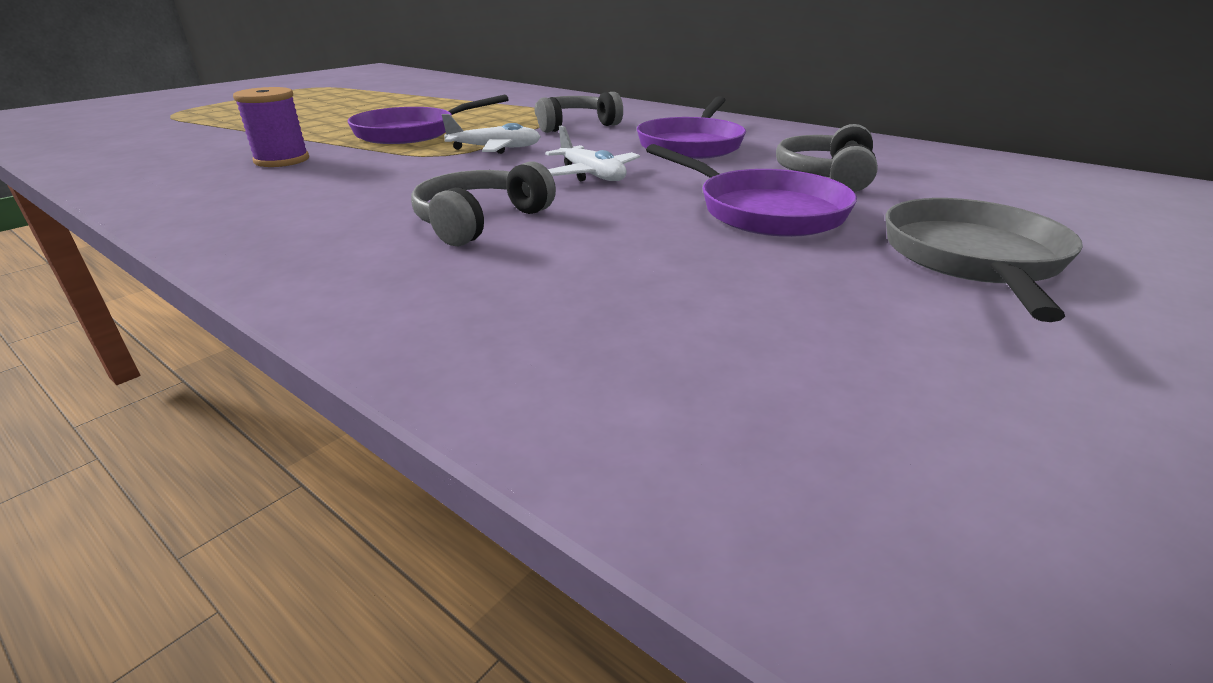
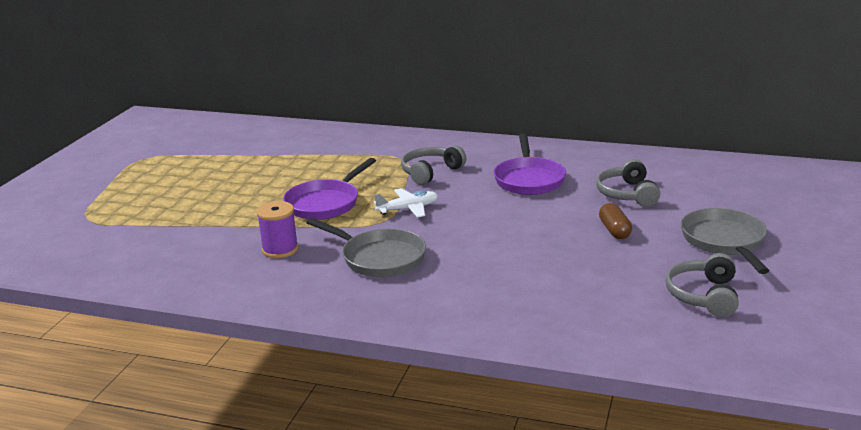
camera: 20 degrees left, 5 degrees down
grey headphones [411,161,556,246] -> grey headphones moved to [665,253,739,317]
white plane [545,126,640,181] -> none
purple pan [646,144,857,237] -> brown capsule [599,203,632,239]
none -> grey pan [306,218,426,277]

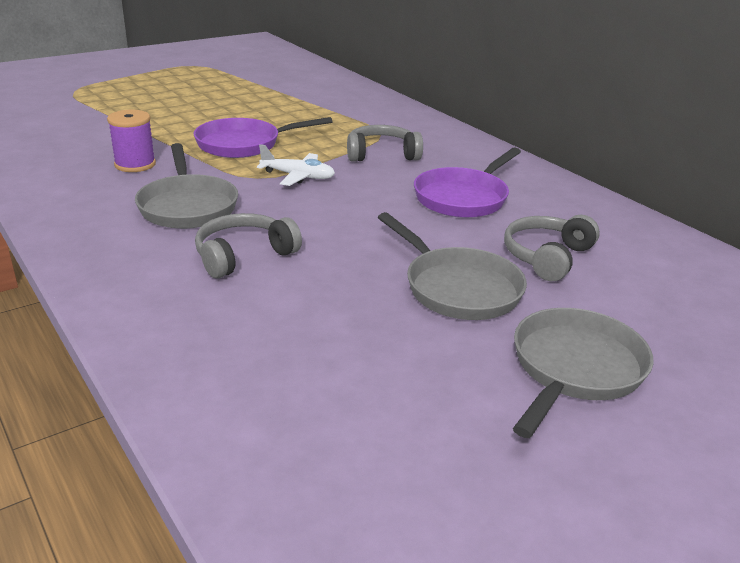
camera: 35 degrees right, 5 degrees up
brown capsule [599,203,632,239] -> grey pan [378,212,527,320]
grey headphones [665,253,739,317] -> grey headphones moved to [195,213,302,279]

